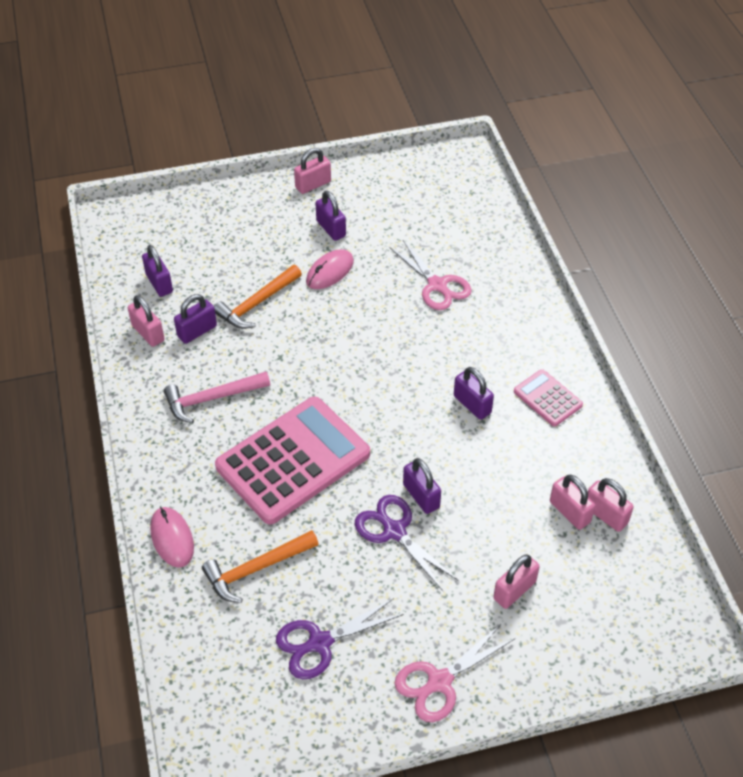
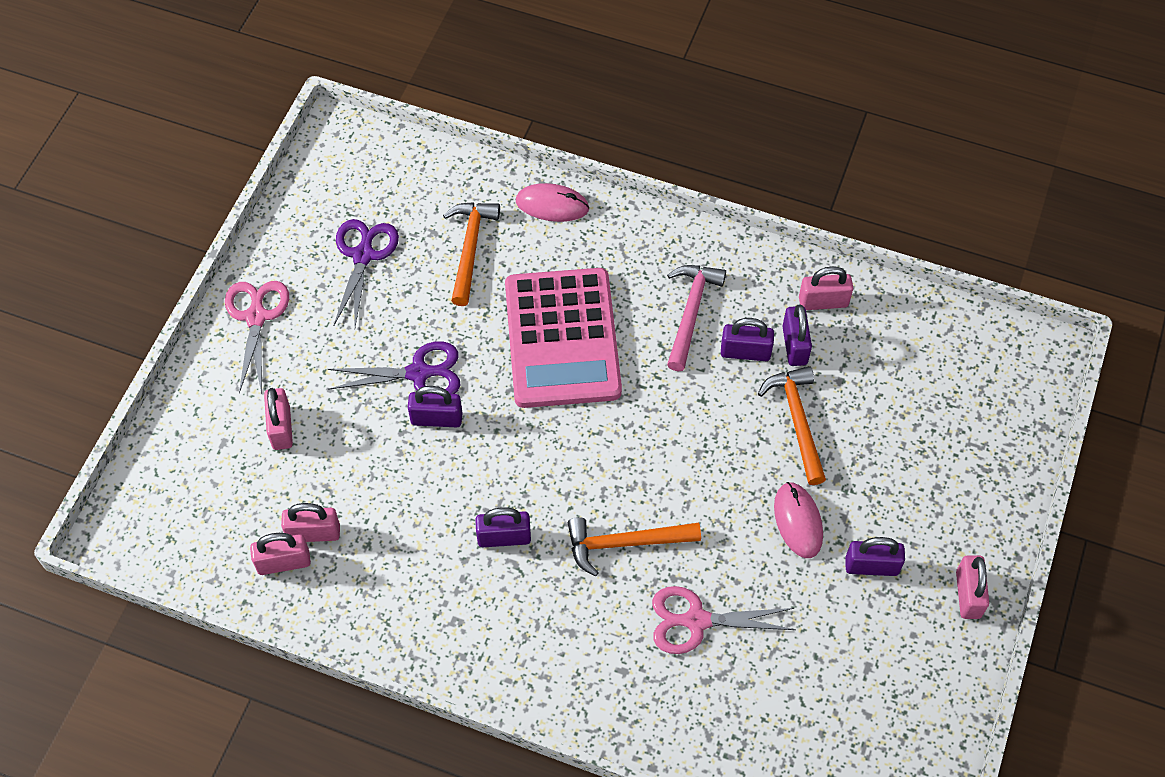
camera: 125 degrees right, 10 degrees up
purple padlock [142,245,173,297] -> purple padlock moved to [721,318,774,361]
pink calculator [514,369,583,427] -> none
none -> orange hammer [568,517,701,576]

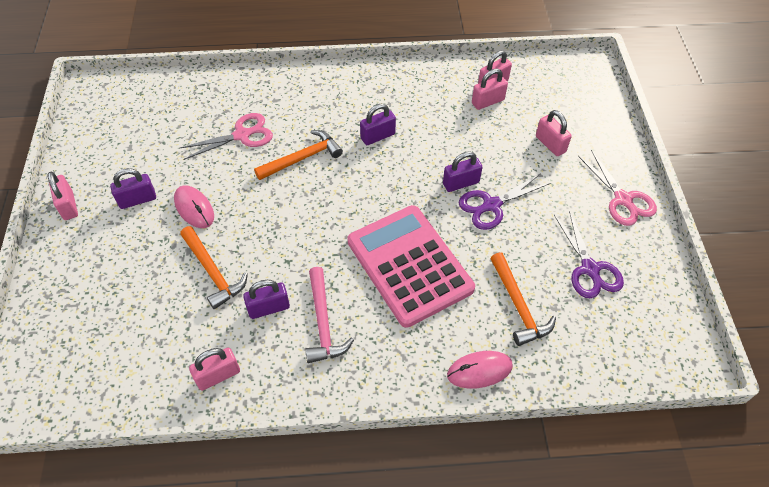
camera: 155 degrees right, 5 degrees down
purple padlock [782,305,812,366] -> none

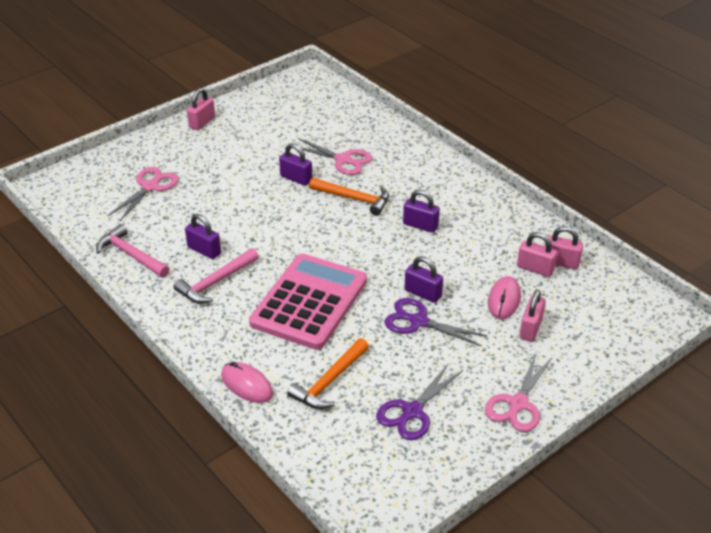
camera: 55 degrees right, 15 degrees down
purple padlock [110,168,156,209] -> purple padlock moved to [279,143,312,186]
pink mouse [174,186,214,228] -> pink mouse moved to [488,276,521,319]
orange hammer [180,226,248,309] -> none
pink padlock [189,348,240,391] -> pink hammer [96,224,170,278]
none -> pink scissors [107,167,179,221]

